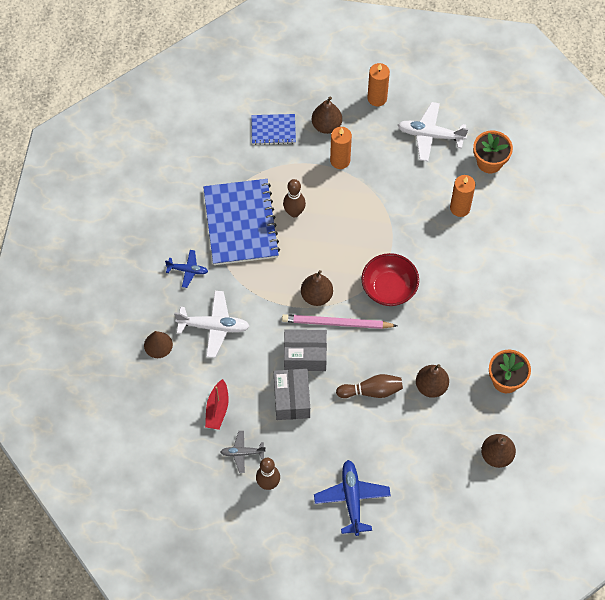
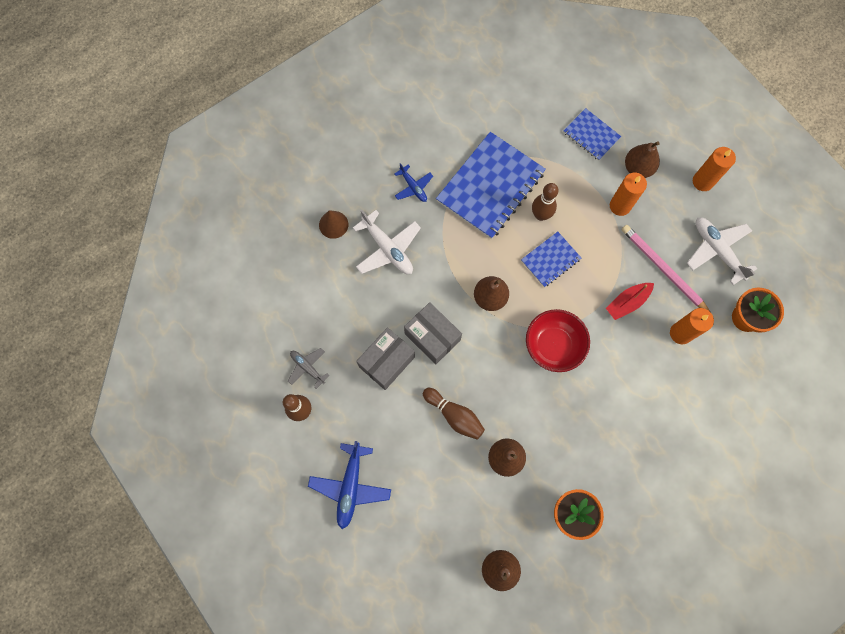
camera: 45 degrees right, 10 degrees up
red boat [205,379,229,430] -> red boat moved to [606,283,654,320]
pink pencil [282,314,397,329] -> pink pencil moved to [622,225,710,311]
blue plane [314,460,391,536] -> blue plane turned 150 degrees clockwise [308,441,391,529]
none -> blue notebook [521,232,581,287]

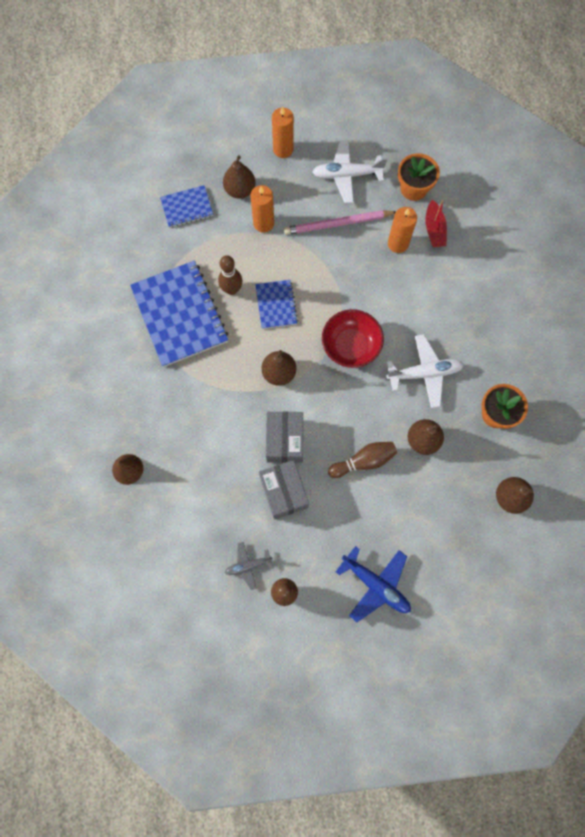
camera: 60 degrees left, 0 degrees up
white plane [353,210,421,274] -> white plane moved to [386,334,464,408]
blue plane [394,163,433,202] -> none
grey box [404,302,462,365] -> grey box turned 75 degrees counterclockwise [266,411,303,463]
red boat [606,283,654,320] -> red boat moved to [425,199,447,247]

